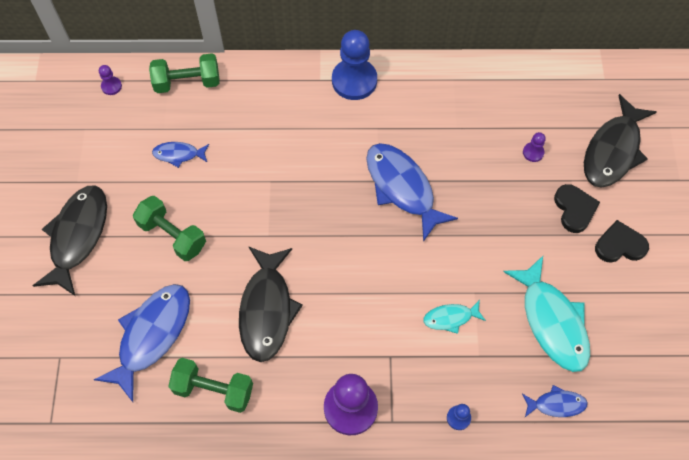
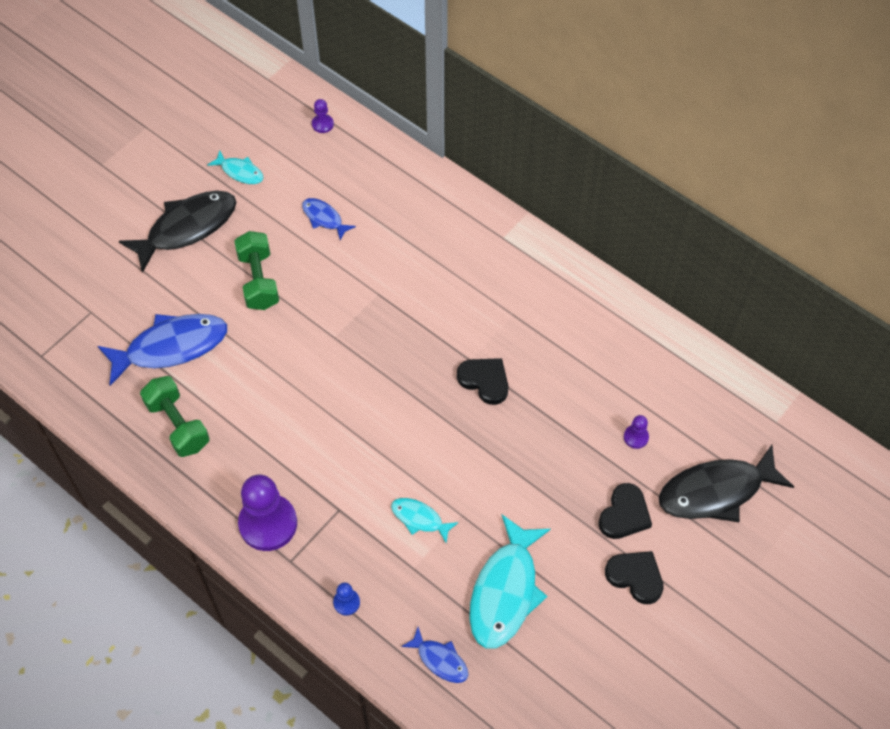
camera: 40 degrees right, 5 degrees down
green dumbbell [149,53,219,93] -> none
black fish [239,246,303,362] -> none
blue pawn [332,30,377,100] -> none
blue fish [366,143,458,242] -> black heart [457,358,508,405]
none -> turquoise fish [207,150,264,184]

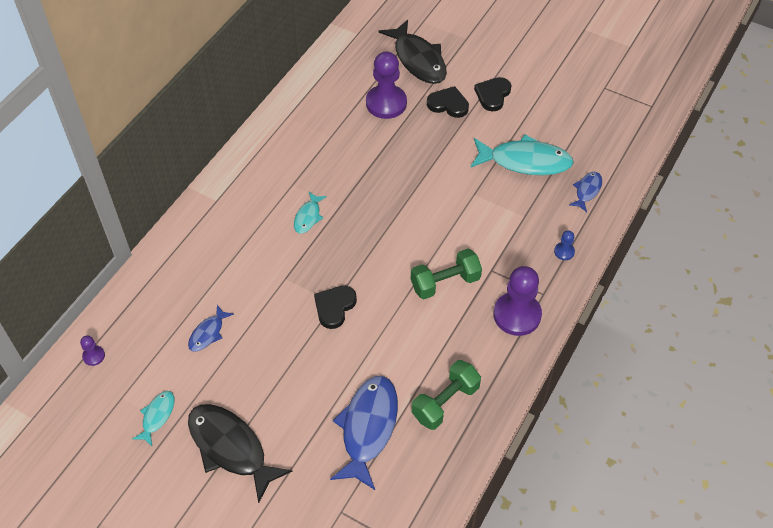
camera: 100 degrees left, 5 degrees down
blue fish [98,314,227,386] -> blue fish turned 45 degrees clockwise [330,376,398,490]
green dumbbell [234,231,279,310] -> green dumbbell moved to [411,249,482,299]
turquoise fish [391,498,458,543] -> turquoise fish moved to [294,192,327,234]
black heart [457,358,508,405] -> black heart moved to [314,286,357,329]
purple pawn [624,415,649,449] -> purple pawn [366,51,407,119], size x2.25

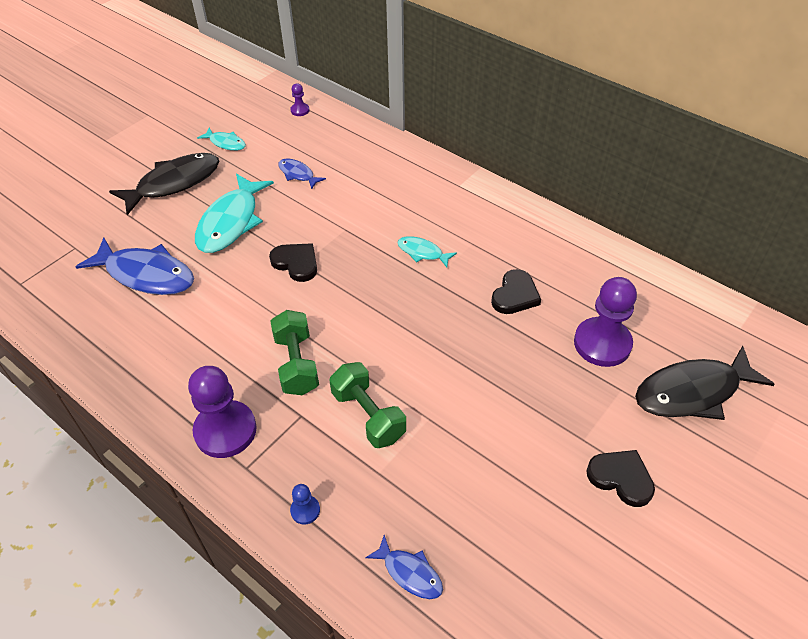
camera: 100 degrees right, 5 degrees down
green dumbbell [412,360,481,430] -> green dumbbell moved to [329,362,406,448]
black heart [427,86,469,118] -> black heart moved to [491,269,541,314]
turquoise fish [471,135,574,175] -> turquoise fish moved to [195,174,274,253]

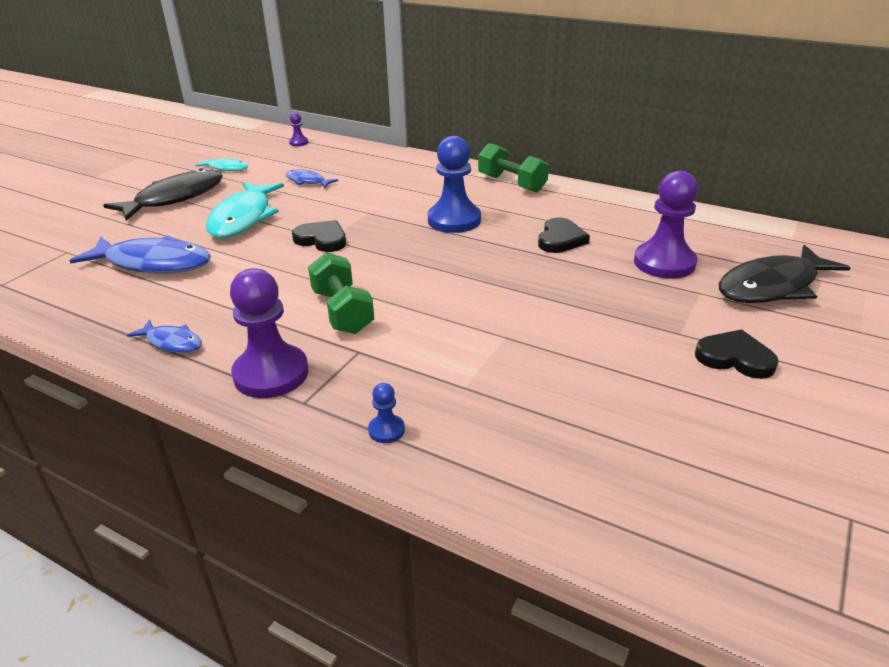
camera: 10 degrees left, 15 degrees down
green dumbbell [329,362,406,448] -> green dumbbell moved to [478,143,549,193]
blue fish [365,535,443,599] -> blue fish moved to [127,319,202,353]
turquoise fish [397,236,457,267] -> blue pawn [427,136,481,233]

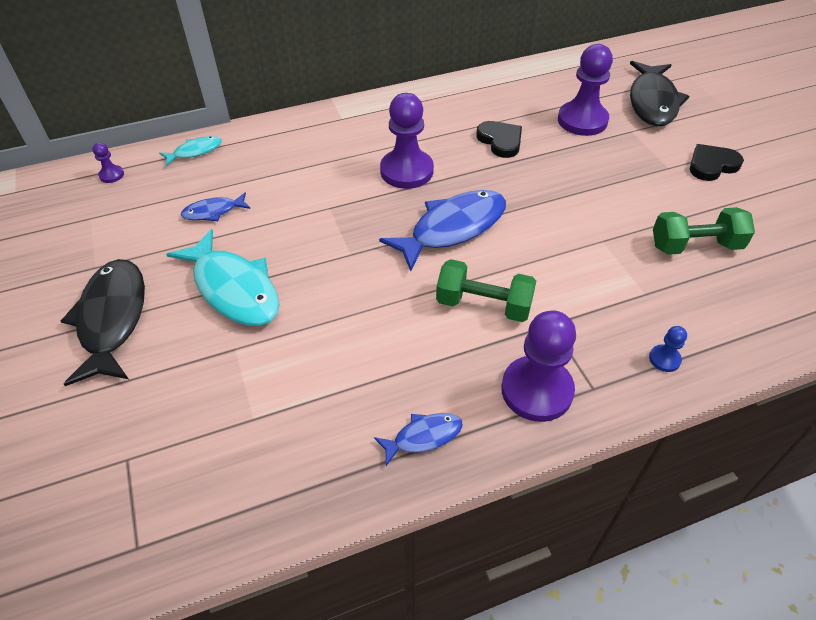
camera: 50 degrees left, 15 degrees up
blue fish [69,235,211,274] -> blue fish moved to [379,190,506,271]
turquoise fish [195,158,248,171] -> turquoise fish moved to [159,136,222,166]
black heart [292,220,346,252] -> none
blue pawn [427,136,481,233] -> purple pawn [380,93,434,189]
green dumbbell [478,143,549,193] -> green dumbbell moved to [653,207,755,255]

